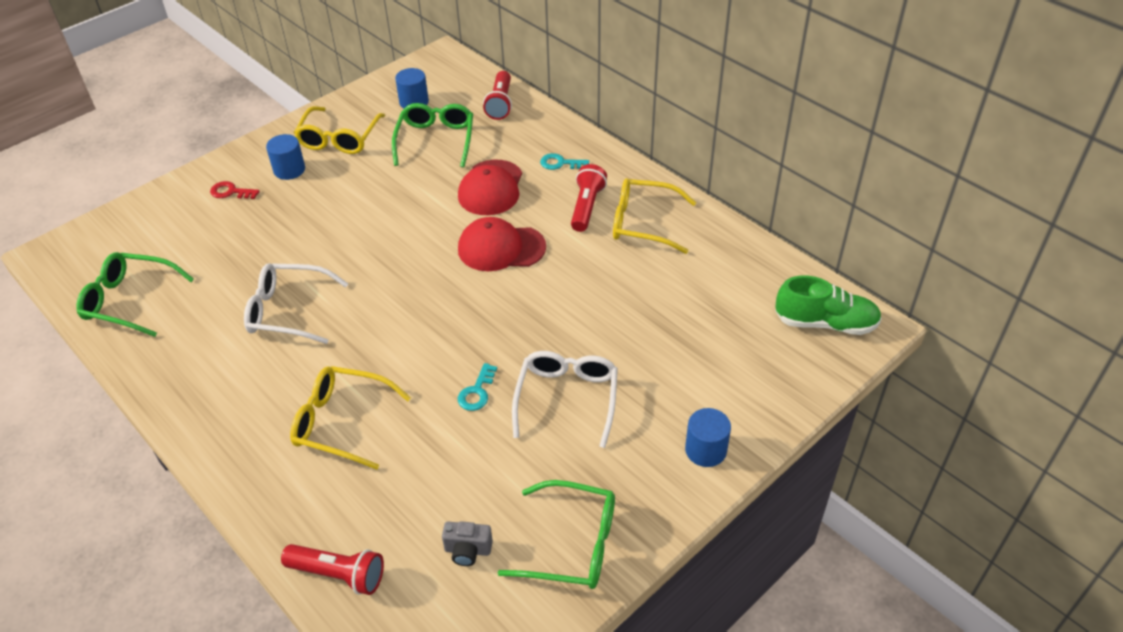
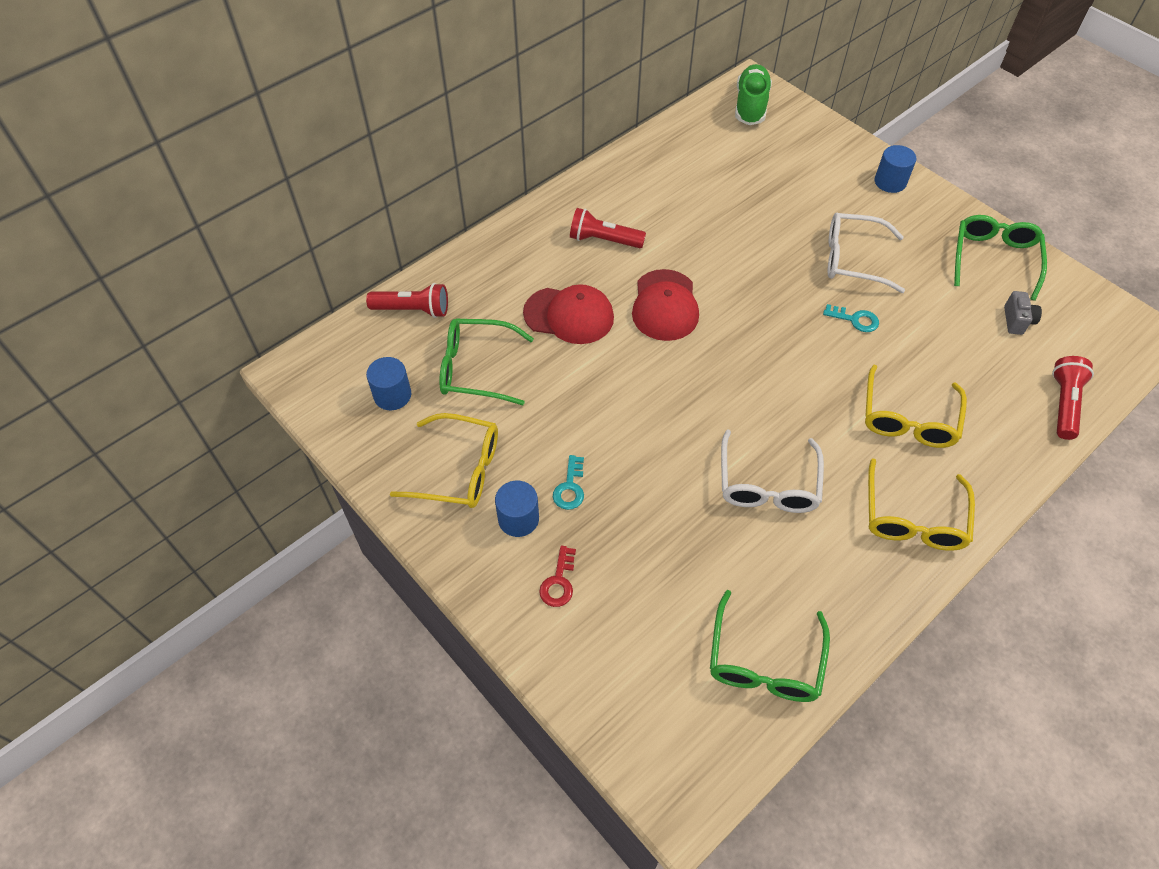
camera: 90 degrees left, 10 degrees up
turquoise key [540,153,589,170] -> turquoise key moved to [553,455,584,510]
yellow glasses [613,178,696,254] -> yellow glasses moved to [868,458,975,551]

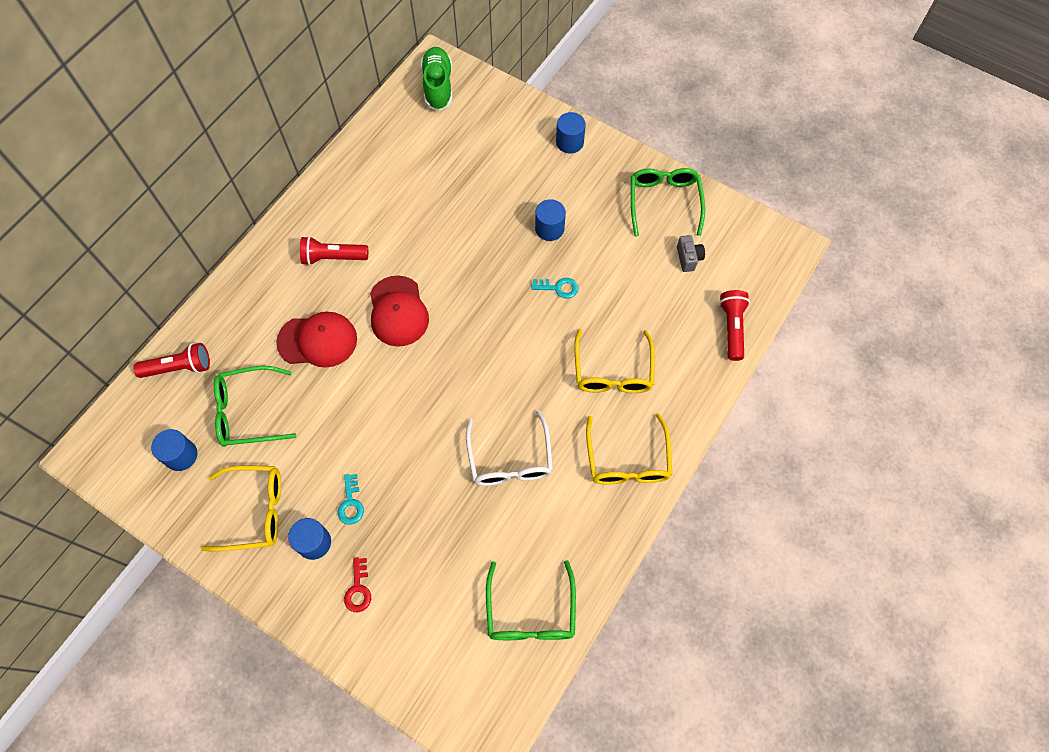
camera: 15 degrees left, 10 degrees up
white glasses [828,213,905,293] -> blue cylinder [535,199,566,241]

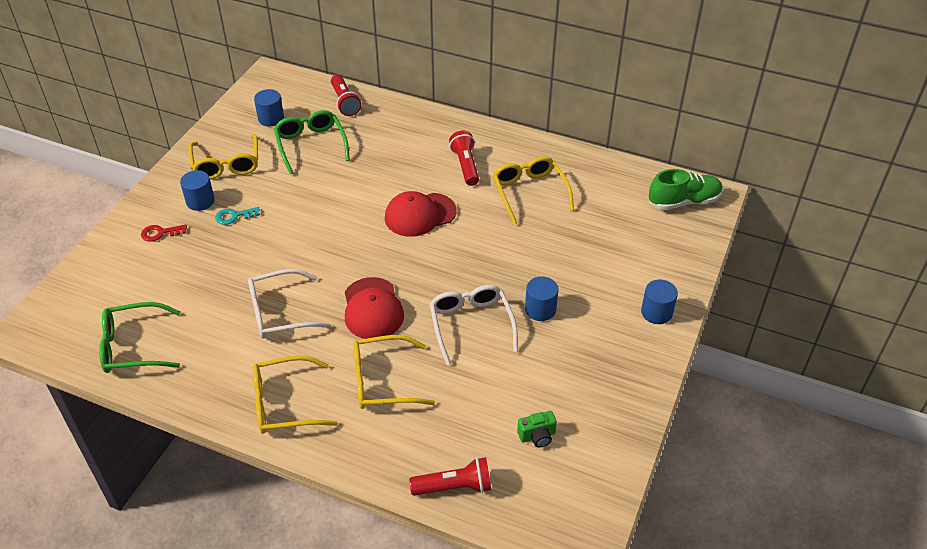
camera: 80 degrees right, 20 degrees down
red cap [276,312,357,368] -> red cap moved to [345,277,404,339]
turquoise key [531,278,578,299] -> white glasses [429,285,518,365]
green glasses [631,168,705,237] -> none
grey camera [677,235,705,272] -> green camera [517,411,557,448]
none -> yellow glasses [493,156,574,224]

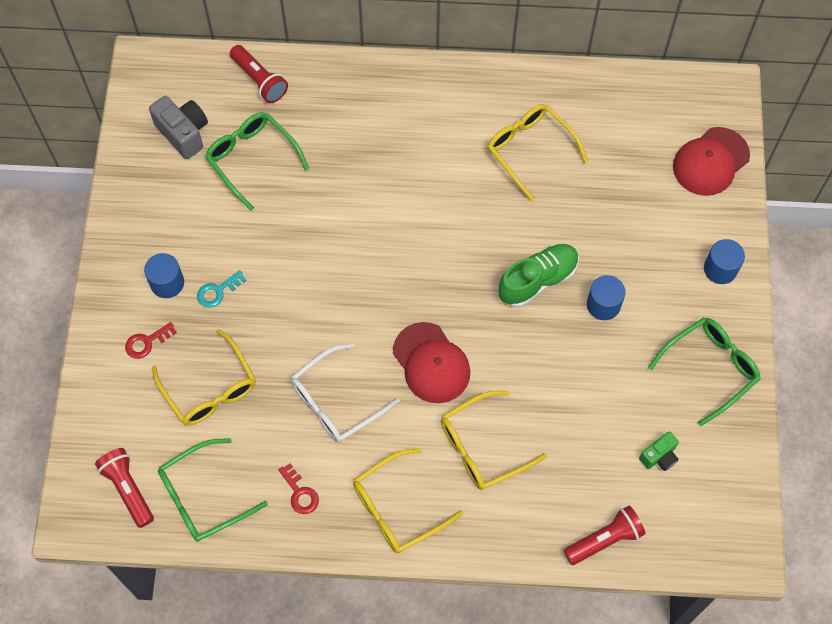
camera: 20 degrees left, 20 degrees up
yellow glasses [189,134,258,180] -> yellow glasses moved to [152,329,256,426]
blue cylinder [254,89,284,126] -> grey camera [149,96,208,159]
red cap [385,191,456,237] -> red cap moved to [673,127,750,196]
white glasses [429,285,518,365] -> none
red flashlight [449,131,479,186] -> red flashlight moved to [95,448,154,528]
green shoe [649,169,723,210] -> green shoe moved to [498,244,579,308]
none -> red key [279,463,319,514]
none -> green glasses [648,317,761,426]

